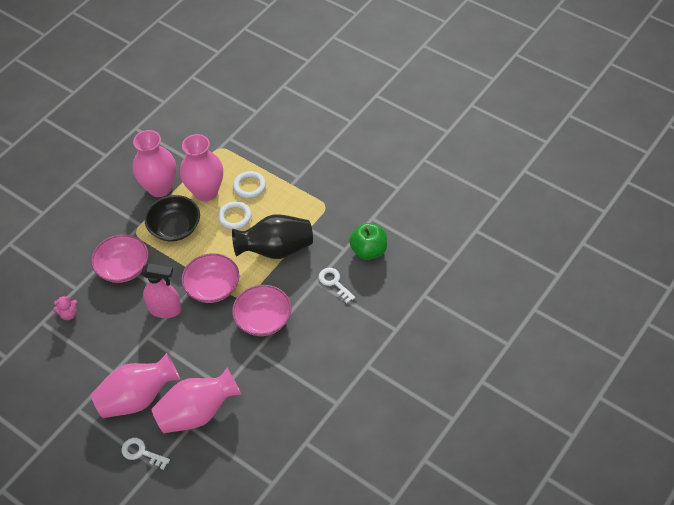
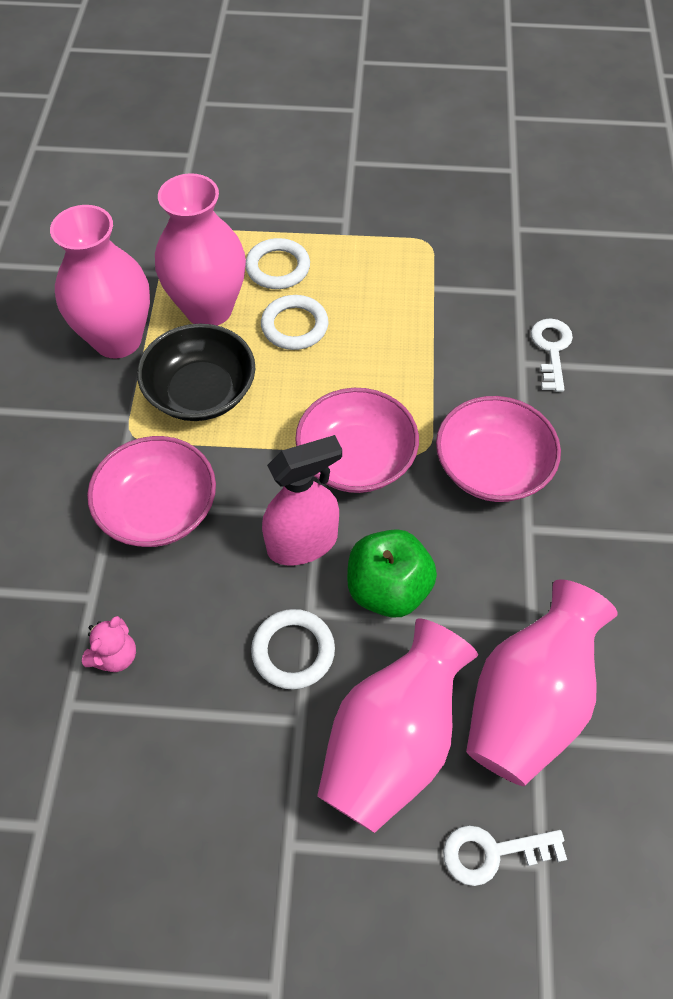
camera: 35 degrees left, 5 degrees up
black vase [232,215,313,259] -> none
white key [319,268,355,303] -> white key turned 75 degrees clockwise [531,318,573,392]
green apple [349,223,387,260] -> green apple moved to [347,529,437,618]
none -> white ring [251,609,335,689]

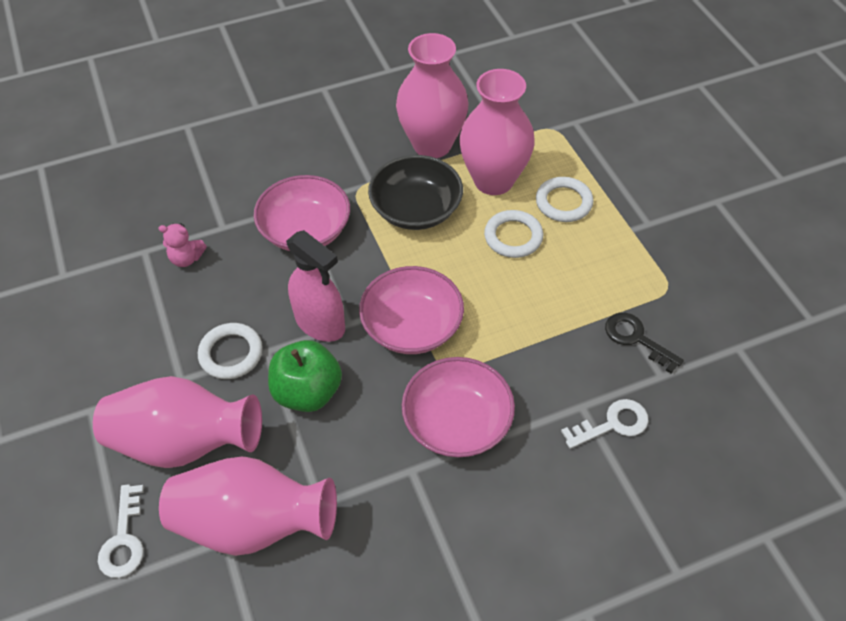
camera: 65 degrees right, 5 degrees down
white key [443,825,567,886] -> white key turned 150 degrees counterclockwise [98,484,144,578]
none -> black key [605,313,684,373]

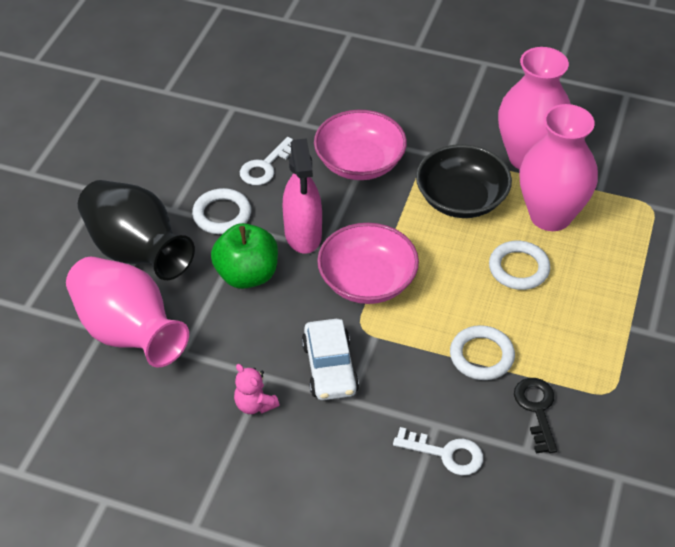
camera: 40 degrees right, 5 degrees down
pink vase [93,376,262,468] -> black vase [78,180,195,280]
white key [98,484,144,578] -> white key moved to [240,137,293,185]
pink teddy bear [158,223,207,267] -> pink teddy bear moved to [234,364,280,414]
pink bowl [402,357,515,457] -> white car [302,319,359,400]
white ring [536,177,593,222] -> white ring moved to [450,325,515,380]

